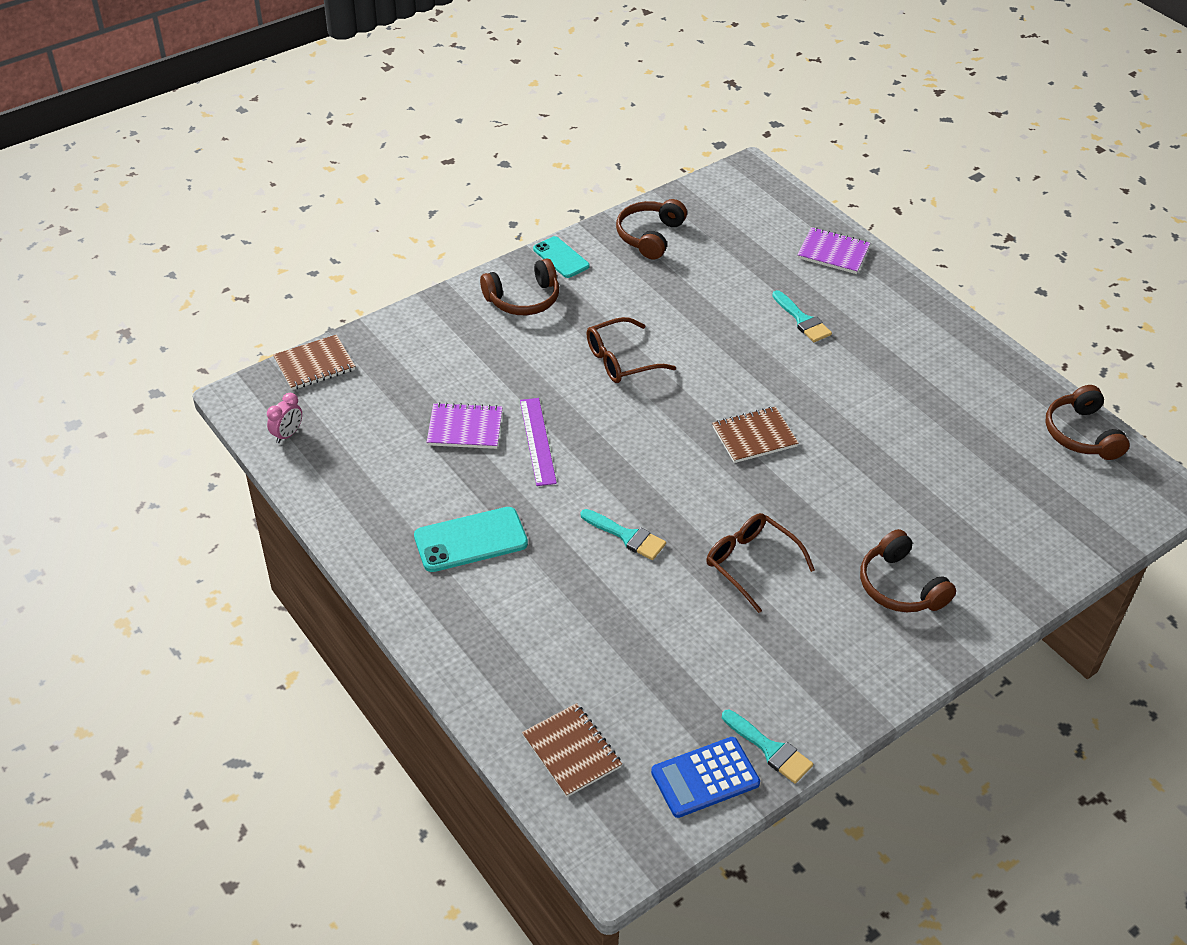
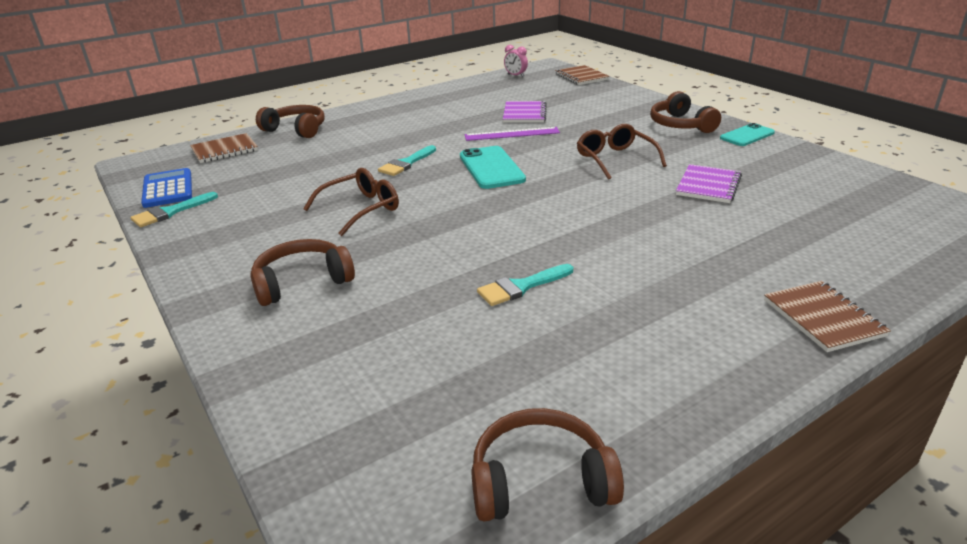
camera: 95 degrees right, 15 degrees down
turquoise phone [414,507,528,572] -> turquoise phone moved to [460,146,526,189]
brown headphones [616,199,687,259] -> brown headphones moved to [256,105,325,138]
brown notebook [712,407,799,463] -> brown notebook moved to [764,281,891,352]
turquoise brush [772,290,832,342] -> turquoise brush moved to [477,264,573,306]
purple notebook [798,227,870,274] -> purple notebook moved to [676,164,742,203]

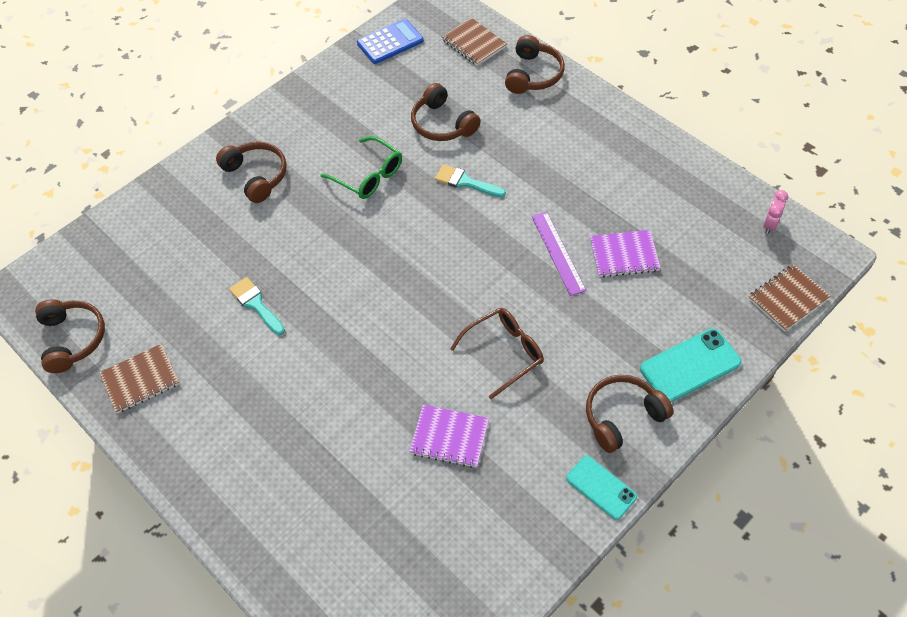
camera: 80 degrees right, 25 degrees up
turquoise brush [131,192,218,227] -> none
brown glasses [303,168,399,236] -> green glasses [320,136,402,199]
turquoise phone [460,146,526,189] -> turquoise phone moved to [640,328,741,402]
brown notebook [764,281,891,352] -> brown notebook moved to [99,344,180,413]
none -> brown headphones [411,83,481,141]

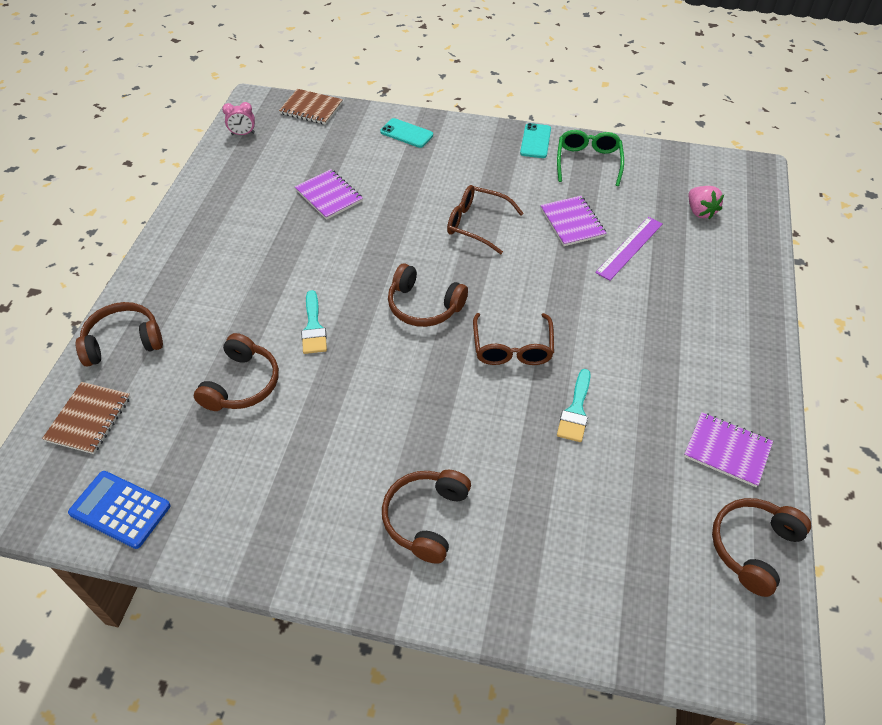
camera: 125 degrees left, 5 degrees down
brown notebook [99,344,180,413] -> purple notebook [684,412,773,487]
green glasses [320,136,402,199] -> green glasses moved to [557,130,624,186]
purple ruler [532,211,587,296] -> purple ruler moved to [595,217,662,281]
brown headphones [586,375,674,453] -> brown headphones moved to [388,263,468,327]
turquoise phone [640,328,741,402] -> turquoise phone [380,118,433,148], size x0.66
none -> brown glasses [473,313,554,365]
none -> pink strawberry [689,186,724,219]

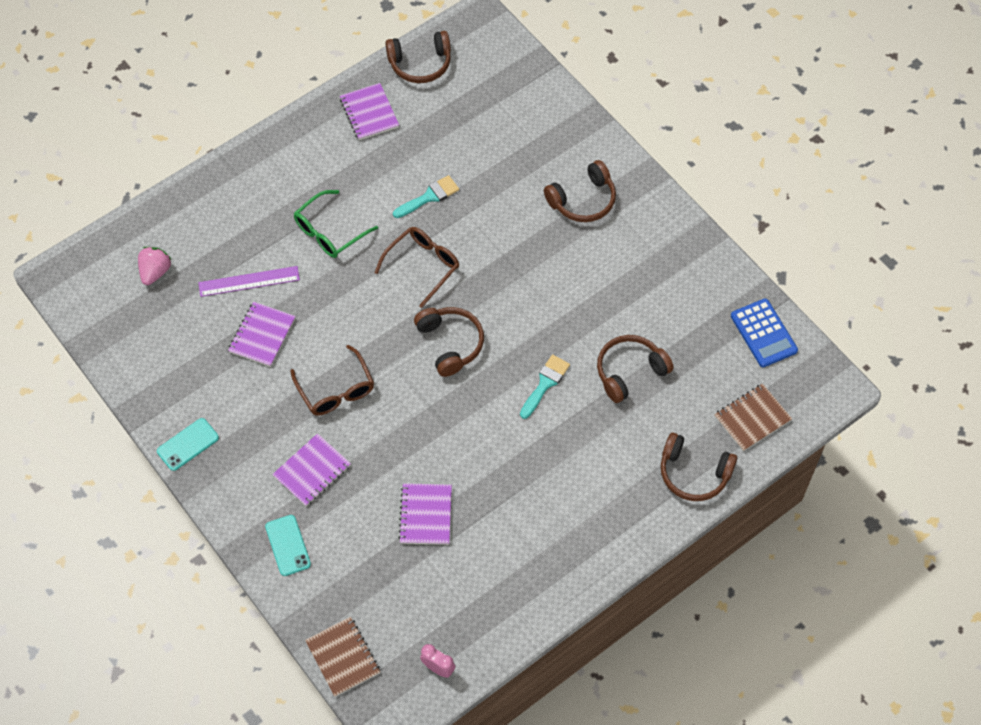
camera: 140 degrees left, 10 degrees up
green glasses [557,130,624,186] -> green glasses moved to [294,190,378,258]
none -> purple notebook [272,433,351,506]

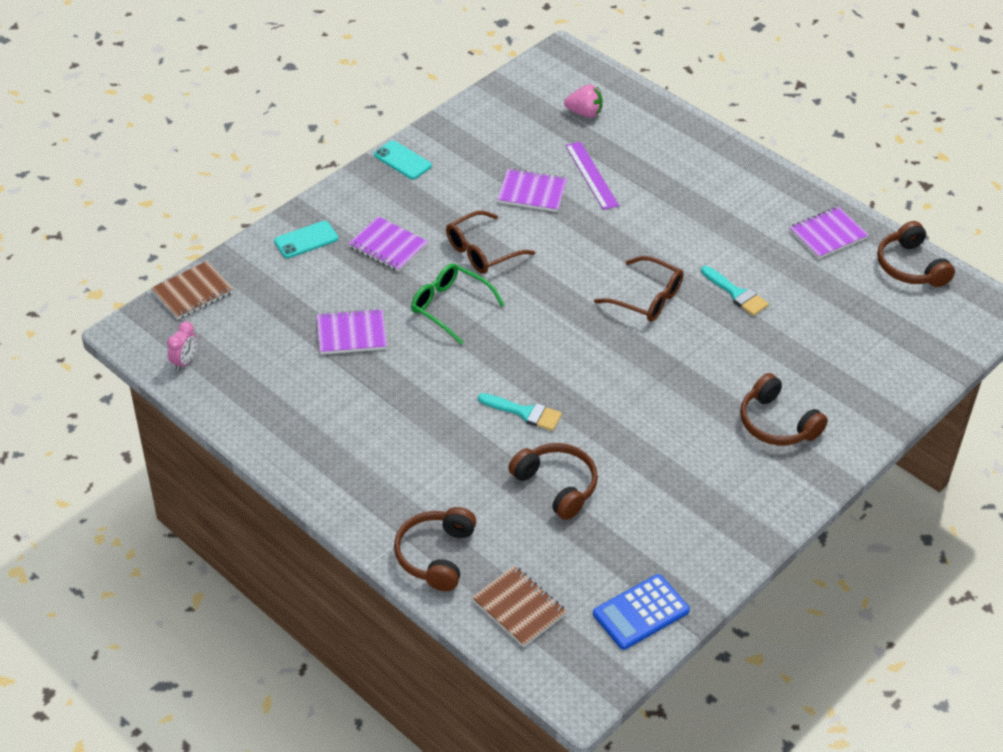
camera: 80 degrees right, 15 degrees down
green glasses [294,190,378,258] -> green glasses moved to [411,263,504,344]
brown headphones [414,307,484,377] -> none

